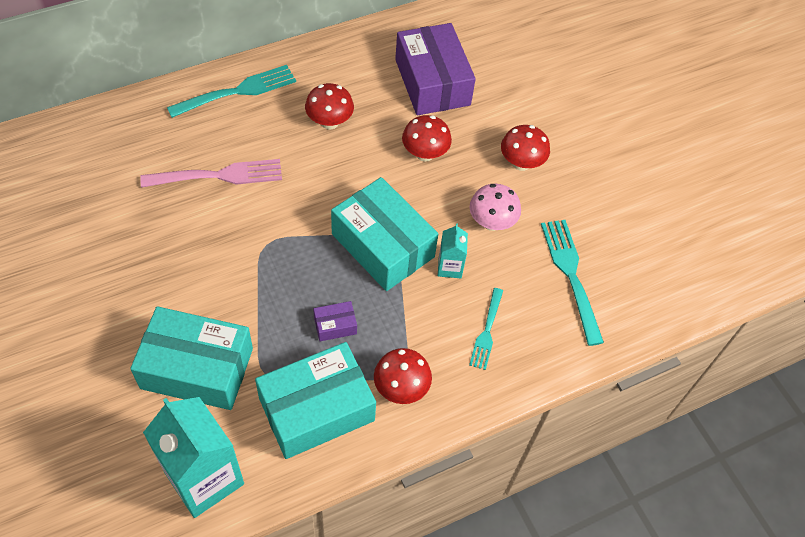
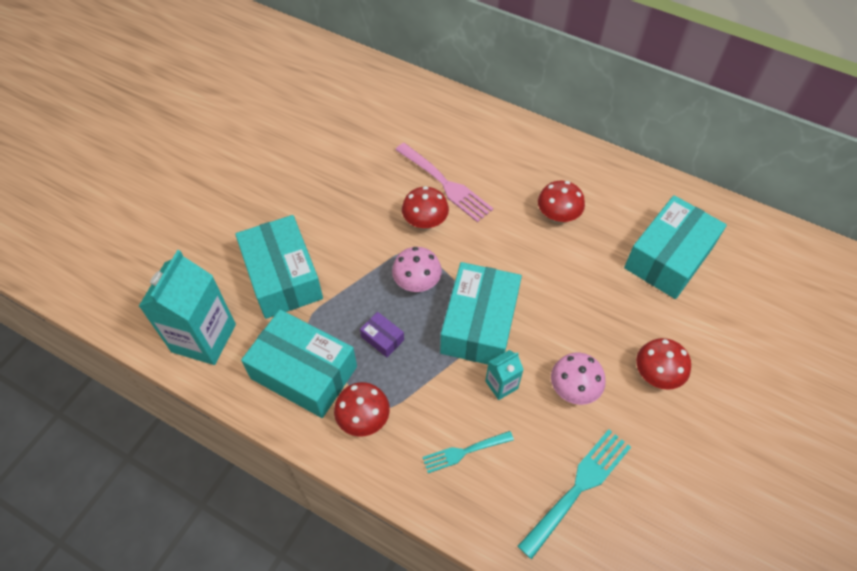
camera: 60 degrees right, 0 degrees up
turquoise fork [167,65,296,118] -> none
purple box [395,23,476,115] -> turquoise box [624,195,727,299]
red mushroom [402,115,452,162] -> red mushroom moved to [402,186,449,230]
none -> pink mushroom [392,247,442,292]

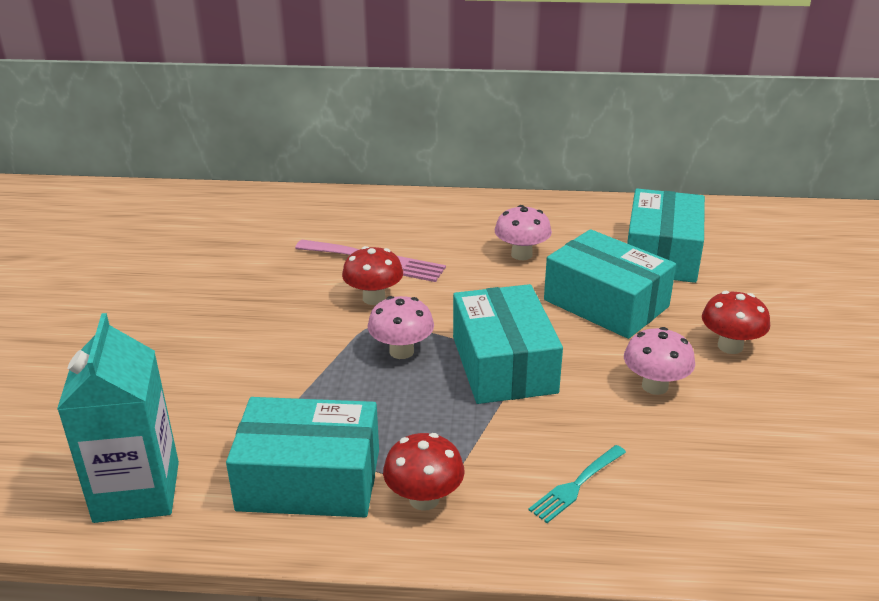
camera: 25 degrees left, 25 degrees down
turquoise box [235,215,323,319] -> turquoise box moved to [544,229,676,339]
purple box [360,312,404,358] -> none
turquoise carton [485,350,524,400] -> none
turquoise fork [517,429,631,559] -> none
red mushroom [538,181,585,224] -> pink mushroom [495,205,552,260]

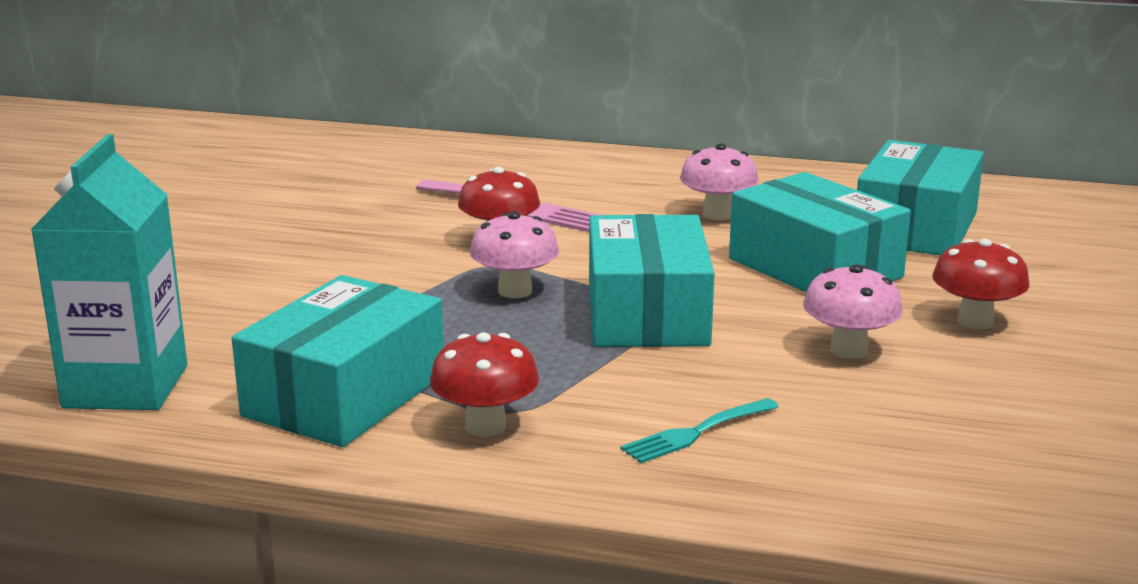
camera: 10 degrees right, 10 degrees down
turquoise box [226,397,379,517] -> turquoise box turned 75 degrees counterclockwise [232,275,444,447]

